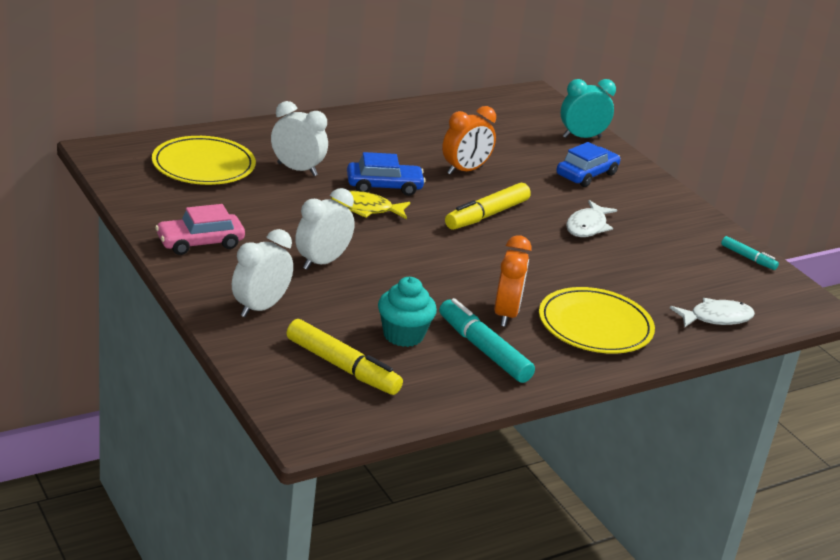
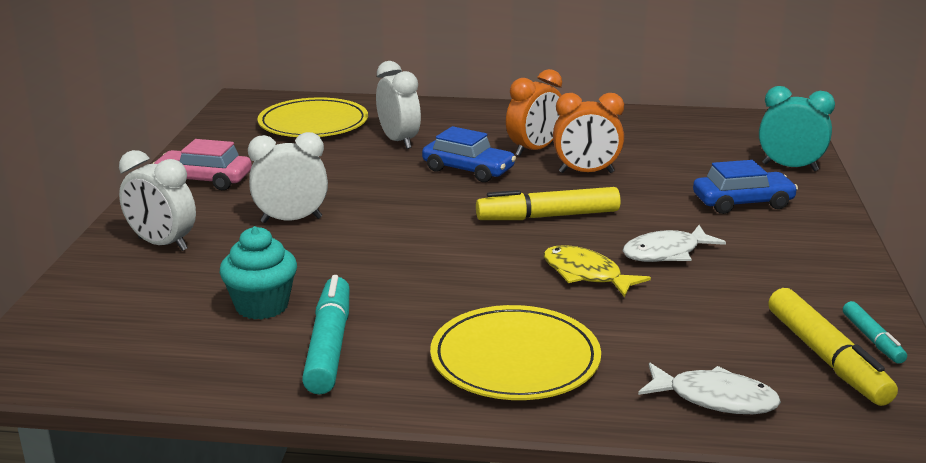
camera: 40 degrees right, 5 degrees down
white clock [232,229,293,317] -> white clock turned 135 degrees counterclockwise [119,150,196,251]
yellow marker [287,319,403,395] -> yellow marker moved to [768,288,898,406]
yellow fish [331,191,410,219] -> yellow fish moved to [544,245,651,297]
orange clock [494,235,531,327] -> orange clock moved to [506,69,562,156]

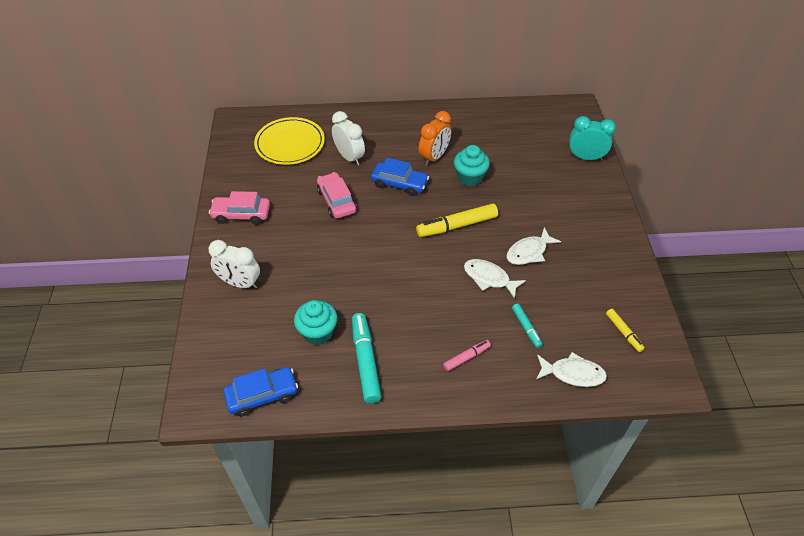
camera: 10 degrees left, 25 degrees up
white clock [248,132,328,223] -> none
yellow plate [430,305,601,400] -> pink marker [443,340,491,371]
yellow fish [544,245,651,297] -> white fish [464,259,526,299]
orange clock [553,93,624,173] -> turquoise cupcake [454,145,490,186]
blue car [693,160,798,214] -> blue car moved to [223,367,298,416]
yellow marker [768,288,898,406] -> yellow marker [606,309,645,352], size x0.55
turquoise marker [843,301,907,364] -> turquoise marker moved to [512,304,543,348]
none -> pink car [317,172,357,219]

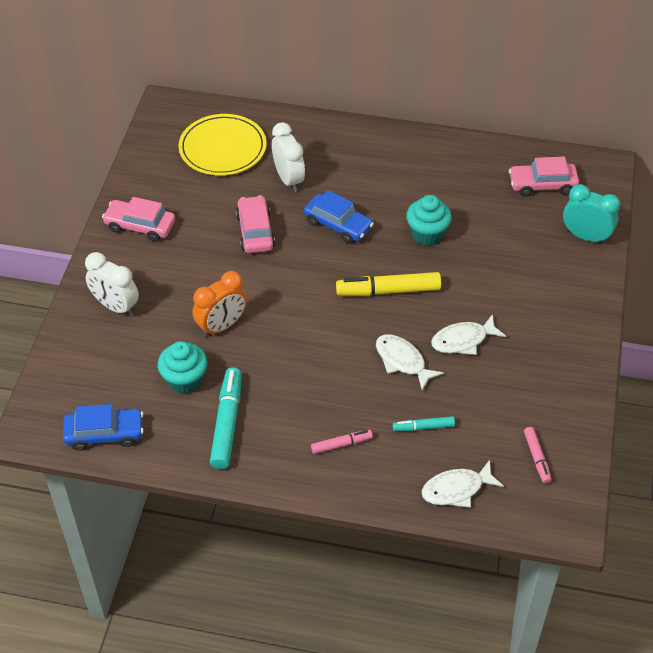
camera: 15 degrees right, 0 degrees up
orange clock [419,111,452,166] -> orange clock moved to [192,271,247,337]
turquoise marker [512,304,543,348] -> turquoise marker turned 90 degrees clockwise [393,416,455,432]
white fish [536,352,607,387] -> white fish turned 135 degrees clockwise [421,460,504,508]
yellow marker [606,309,645,352] -> pink marker [524,427,552,484]
none -> pink car [509,157,579,197]

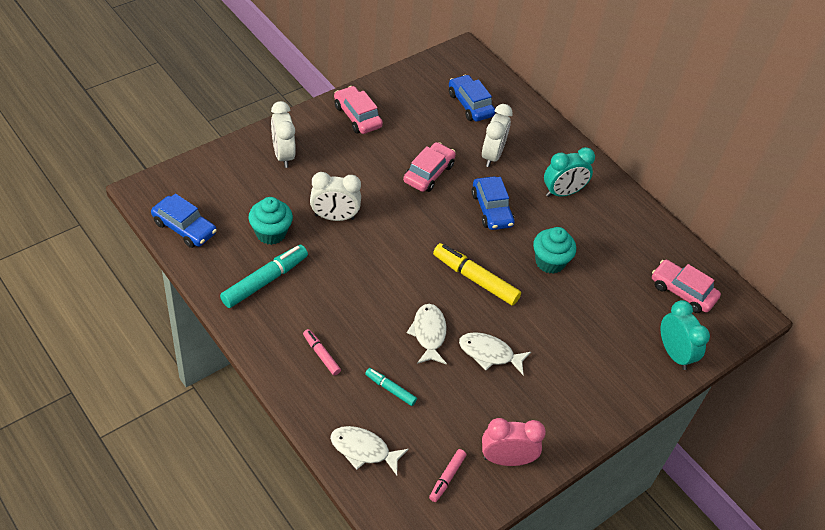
camera: 35 degrees right, 0 degrees up
yellow plate [178,114,267,176] -> blue car [449,75,495,122]
orange clock [192,271,247,337] -> white clock [310,172,361,221]
pink marker [311,430,373,454] -> pink marker turned 150 degrees counterclockwise [303,329,341,376]
none -> pink clock [482,418,546,466]
none -> turquoise clock [544,147,595,197]

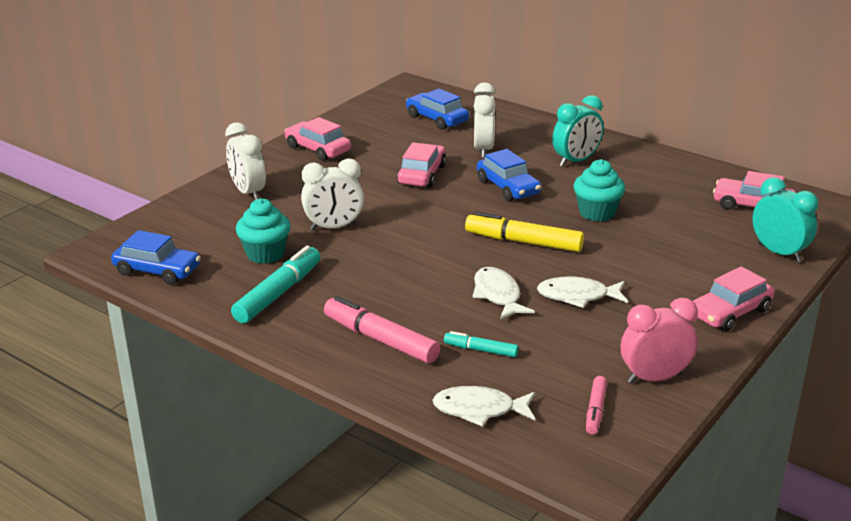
camera: 10 degrees left, 20 degrees down
pink marker [303,329,341,376] -> pink marker [324,296,440,364], size x1.83
none -> pink car [693,266,775,331]

